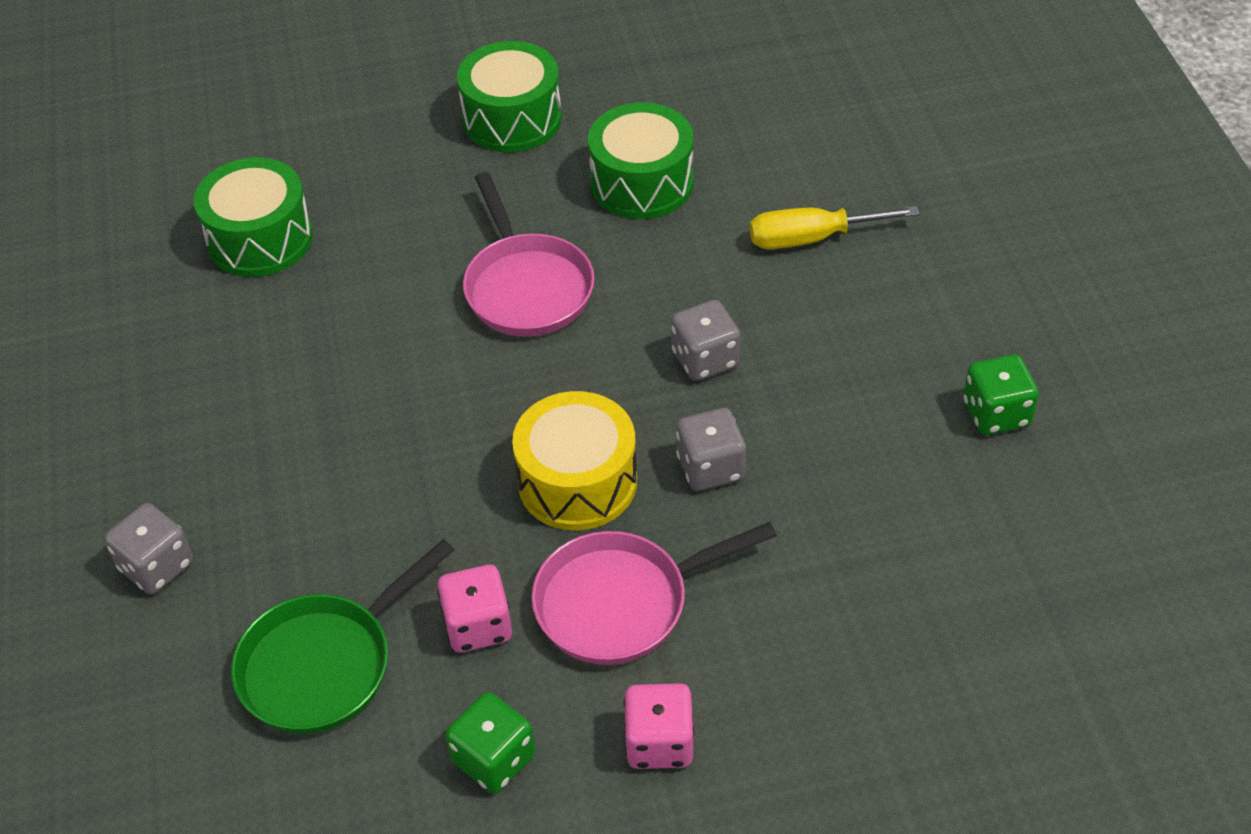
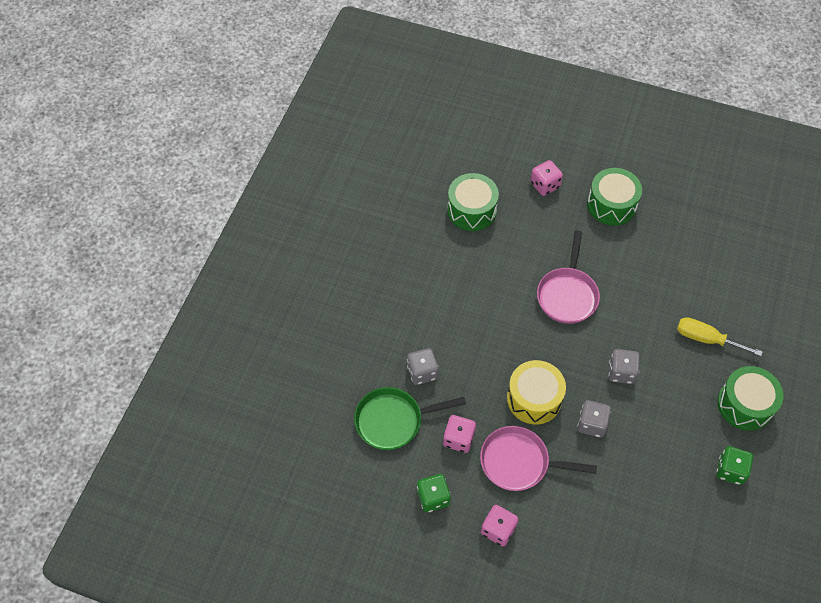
camera: 30 degrees right, 10 degrees up
grey dice [104,503,193,594] -> grey dice moved to [407,348,439,385]
green drum [588,102,693,219] -> green drum moved to [717,366,784,431]
none -> pink dice [530,160,563,196]

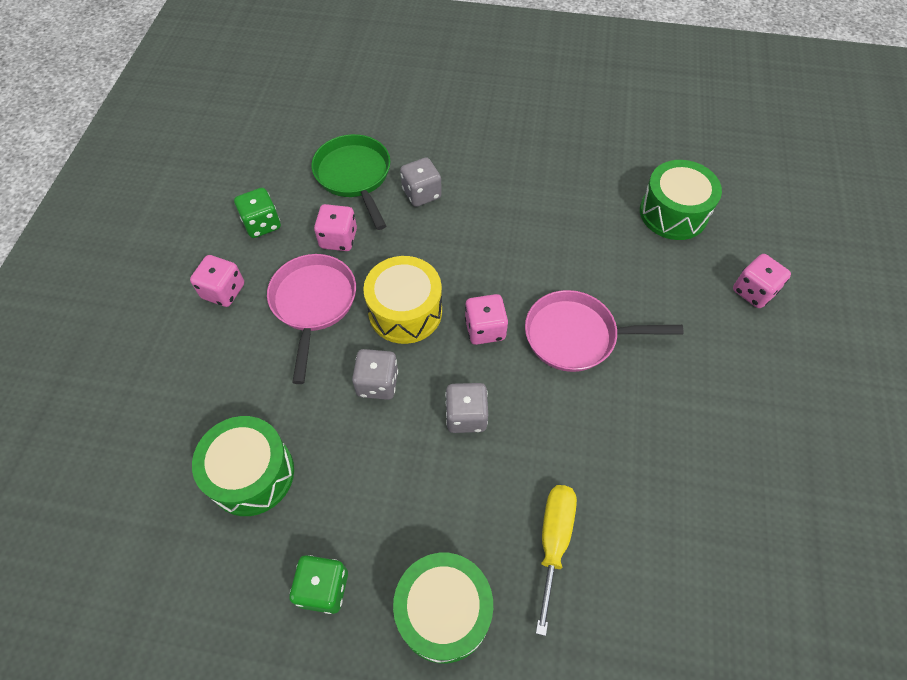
camera: 80 degrees right, 0 degrees up
green drum [587,168,642,225] -> green drum moved to [192,416,294,516]
none -> pink dice [465,294,508,345]

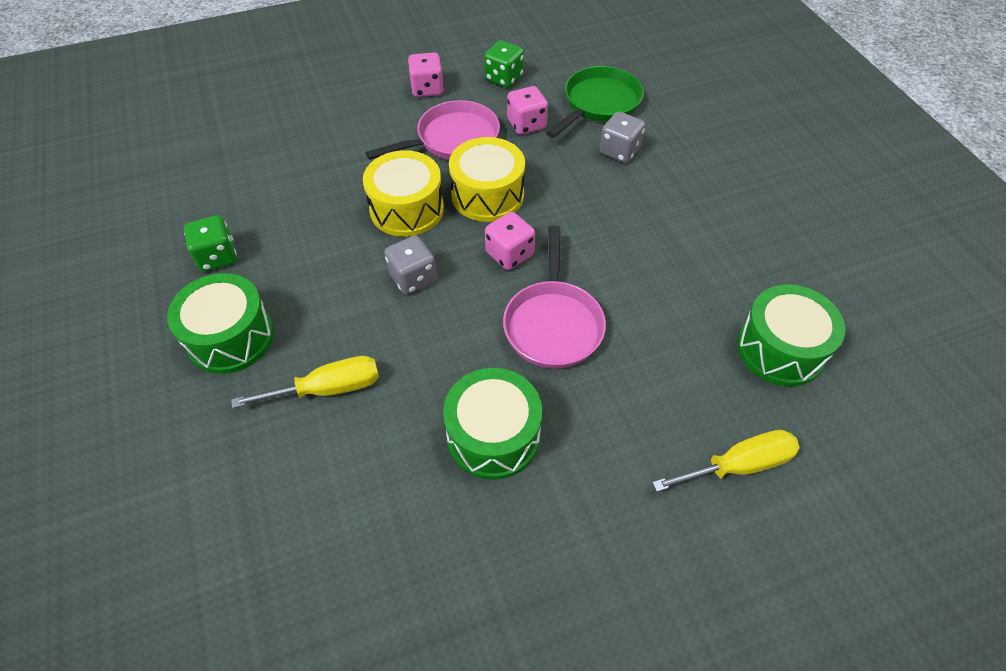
camera: 60 degrees right, 5 degrees down
green drum [192,416,294,516] -> green drum moved to [443,368,542,480]
grey dice [352,349,398,400] -> yellow drum [363,150,444,237]
pink pan [525,290,684,372] -> pink pan turned 150 degrees counterclockwise [503,226,606,369]
pink dice [733,254,791,308] -> yellow screwdriver [652,430,800,492]

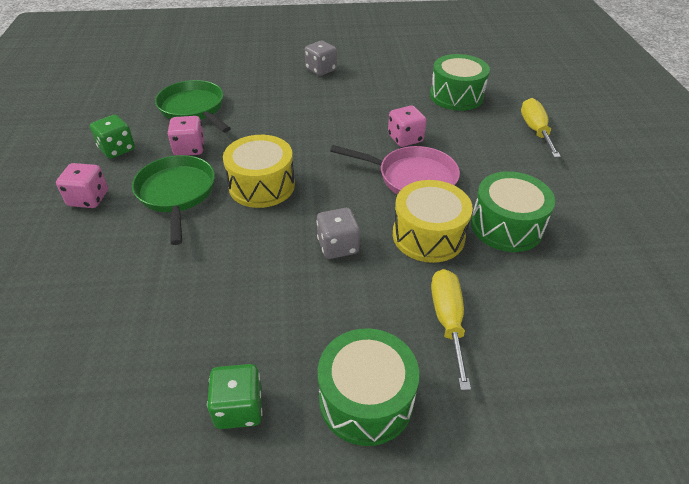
camera: 75 degrees left, 10 degrees down
yellow drum [363,150,444,237] -> yellow drum moved to [393,180,473,263]
pink pan [366,100,500,160] -> green pan [132,155,215,245]
pink dice [485,212,535,270] -> pink dice moved to [388,105,427,147]
grey dice [599,111,645,163] -> grey dice moved to [305,41,337,76]

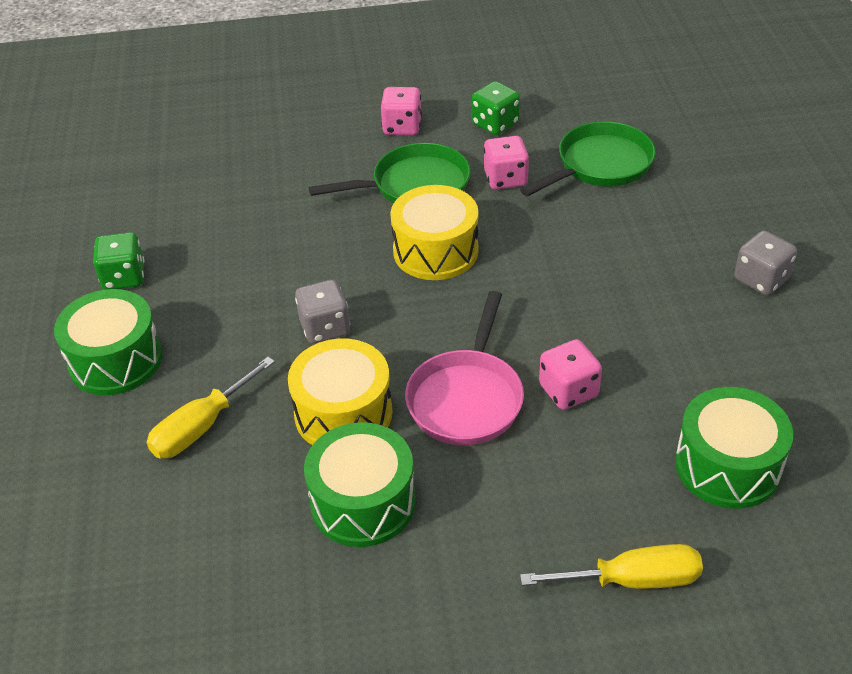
camera: 90 degrees right, 0 degrees up
yellow screwdriver [431,269,471,390] -> yellow screwdriver turned 135 degrees clockwise [147,357,275,458]

